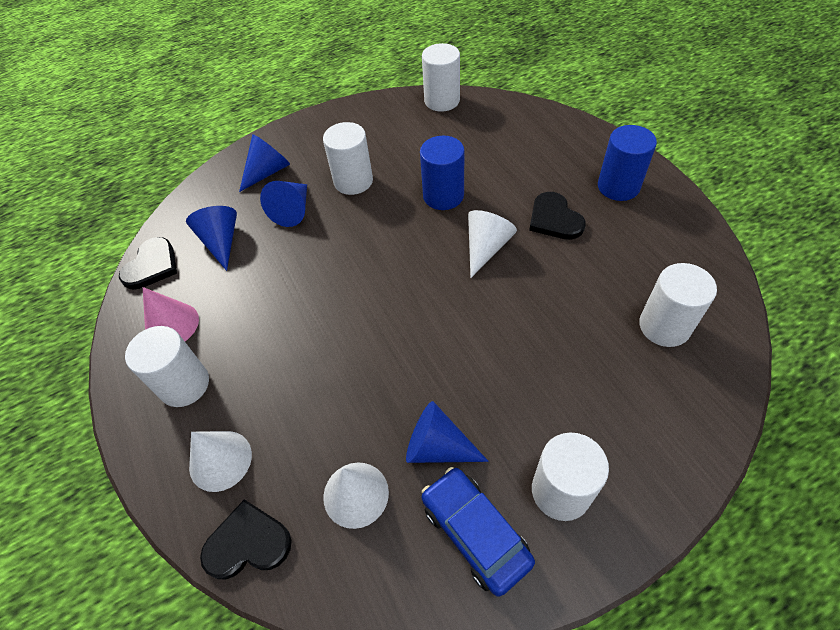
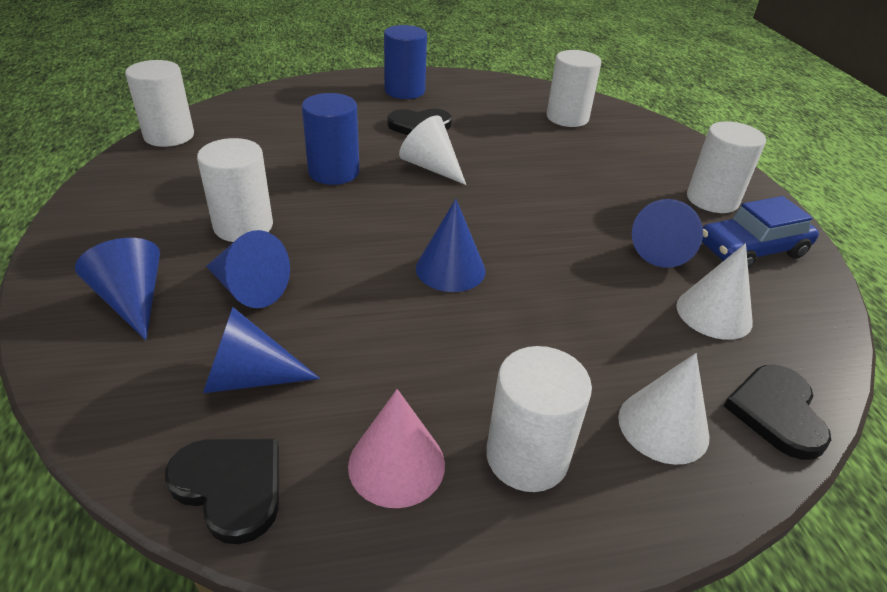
camera: 80 degrees left, 15 degrees down
none -> blue cone [416,199,485,292]

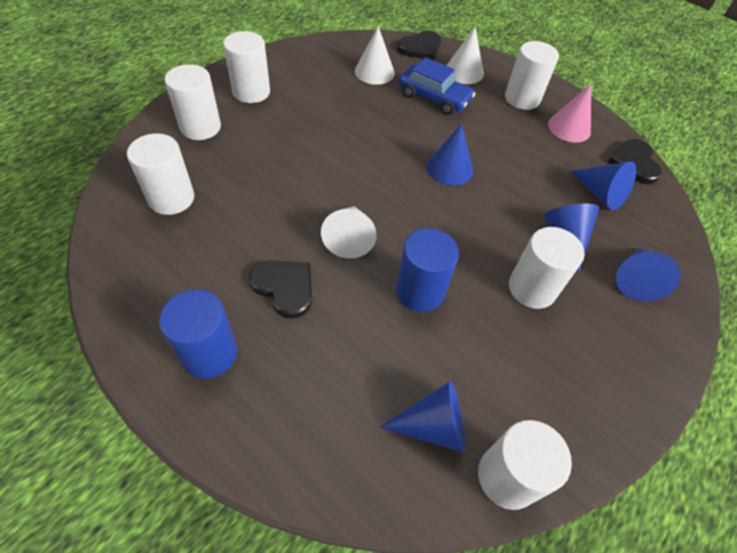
camera: 130 degrees left, 15 degrees up
blue cone [632,199,703,268] -> blue cone moved to [379,381,465,452]
blue car [702,196,819,268] -> blue car moved to [399,57,475,115]
none -> white cylinder [165,64,221,140]

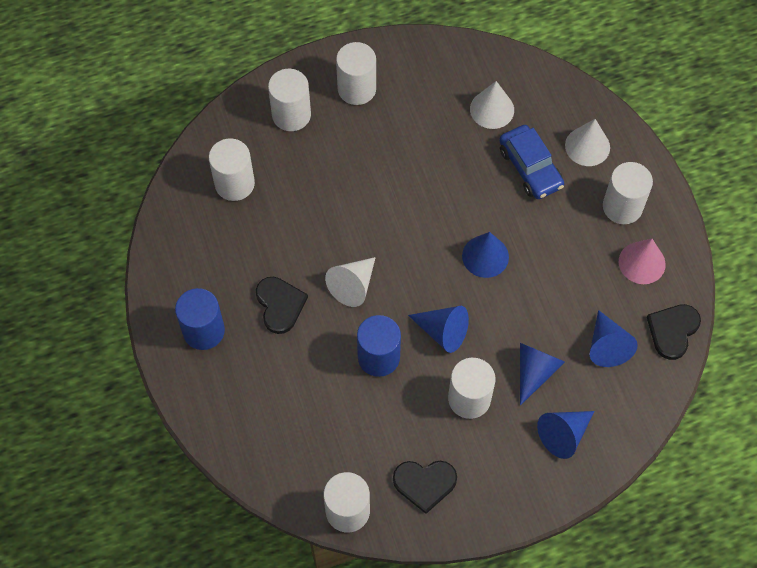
camera: 35 degrees right, 10 degrees up
blue cone [379,381,465,452] -> blue cone moved to [408,306,469,353]
black heart [397,31,442,60] -> black heart moved to [393,461,457,514]

